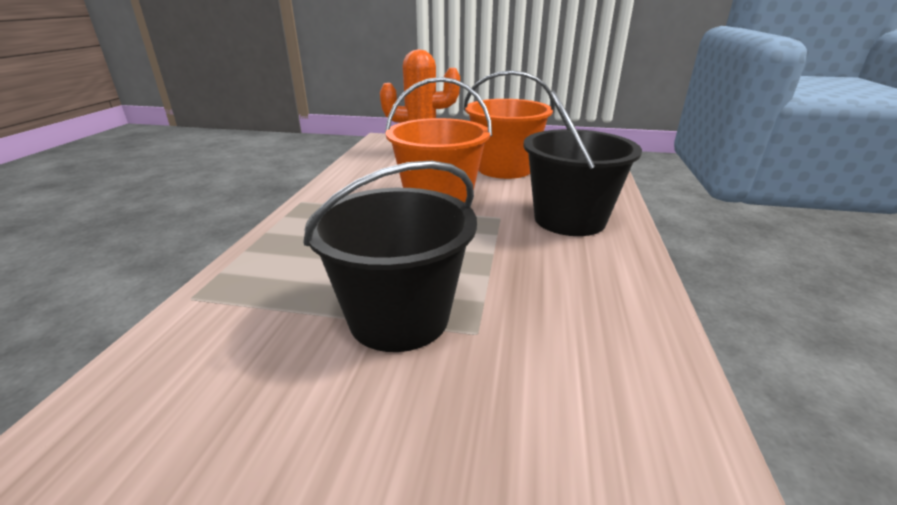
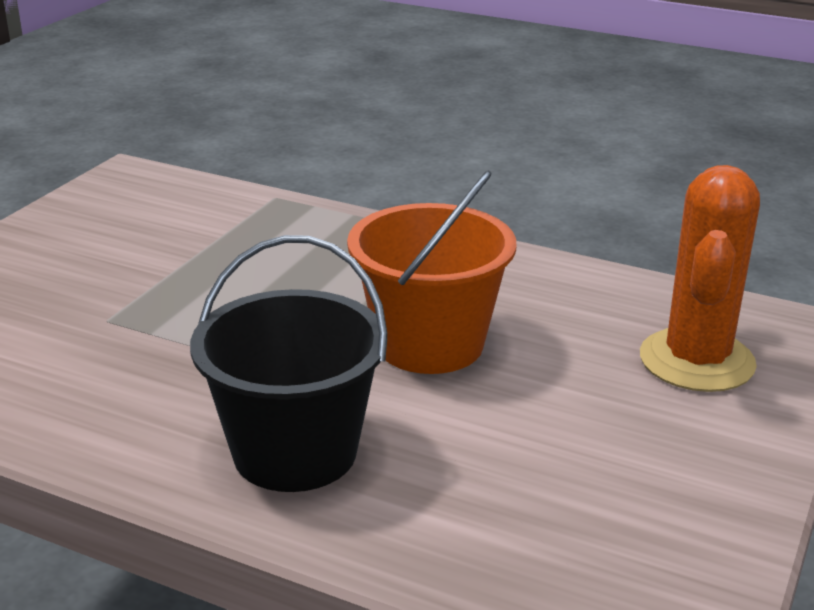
camera: 105 degrees right, 0 degrees up
black bucket [303,161,477,352] -> none
orange bucket [464,70,555,179] -> none

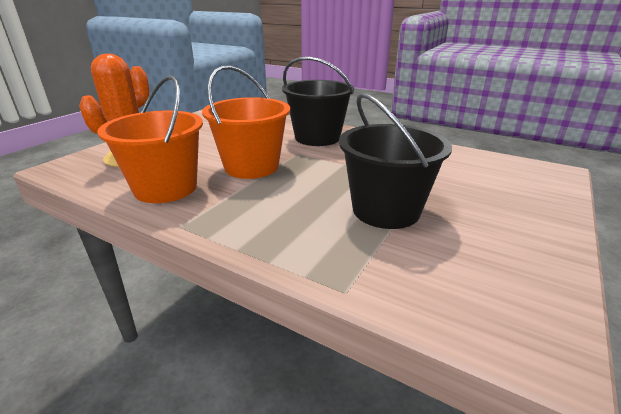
camera: 175 degrees left, 0 degrees up
none -> orange bucket [97,75,203,203]
none -> black bucket [339,93,452,229]

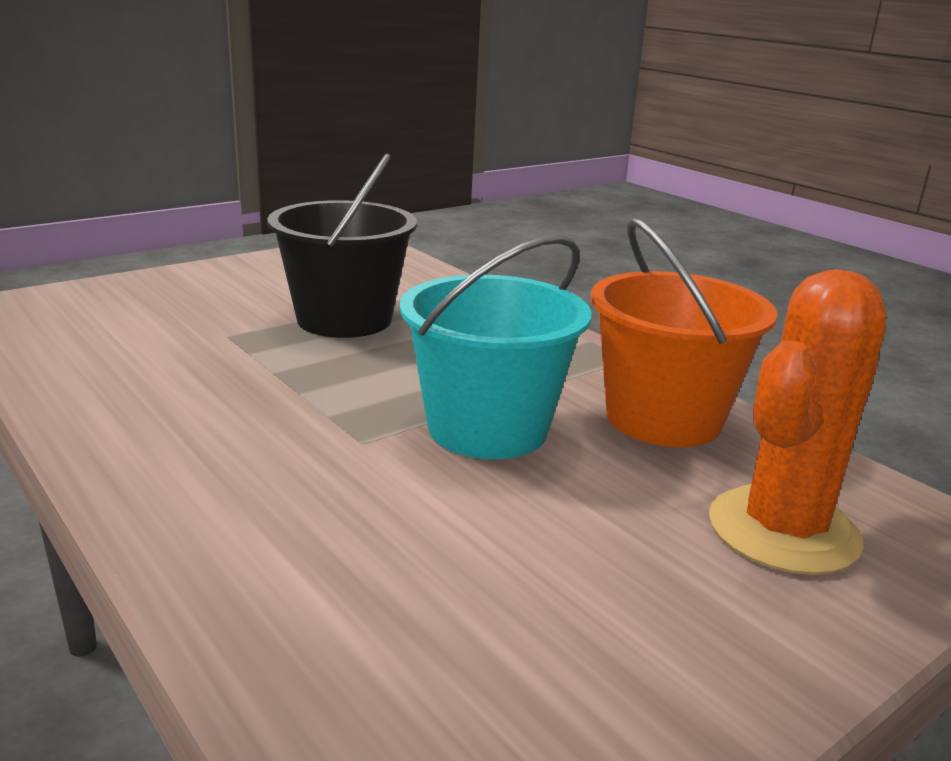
camera: 160 degrees left, 5 degrees down
orange bucket [202,65,290,179] -> turquoise bucket [400,235,591,459]
black bucket [282,57,354,146] -> none

